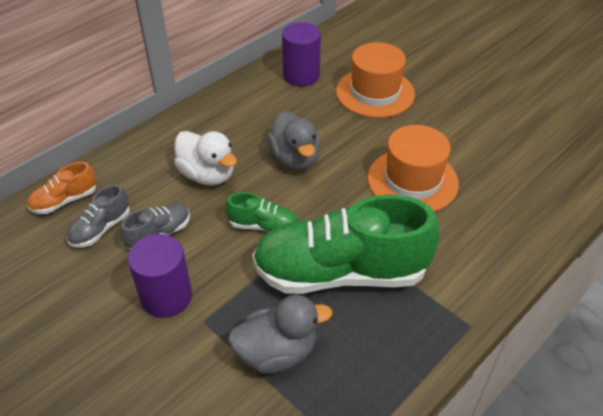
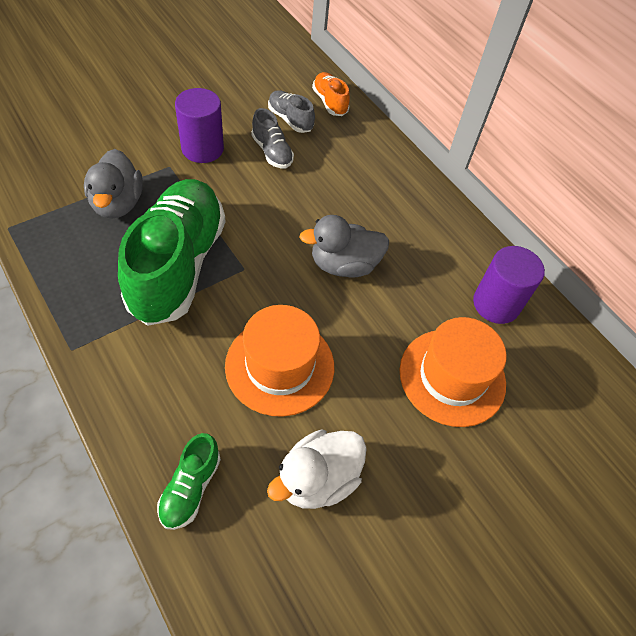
camera: 95 degrees right, 10 degrees up
white duck [174,131,237,185] -> white duck moved to [267,429,367,509]
green shoe [225,192,298,232] -> green shoe moved to [157,433,221,530]

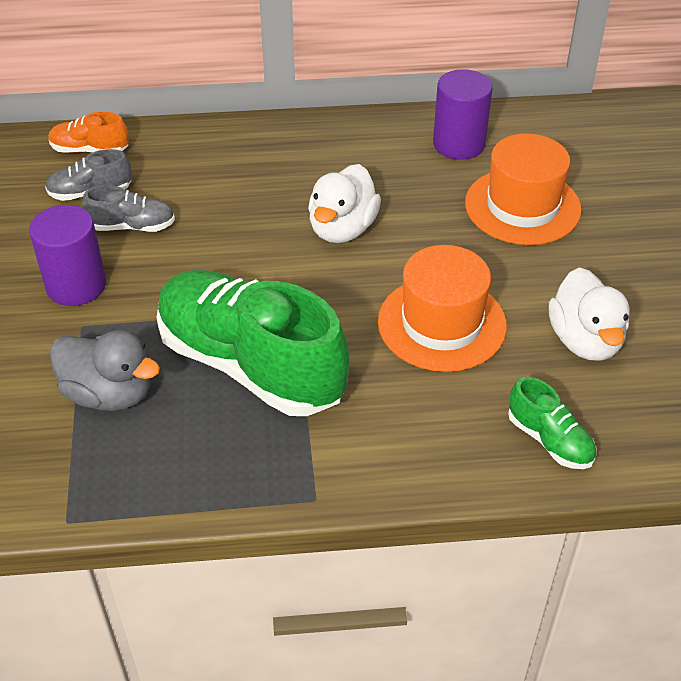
camera: 55 degrees left, 10 degrees down
grey duck [299,215,389,277] -> white duck [308,164,381,243]

